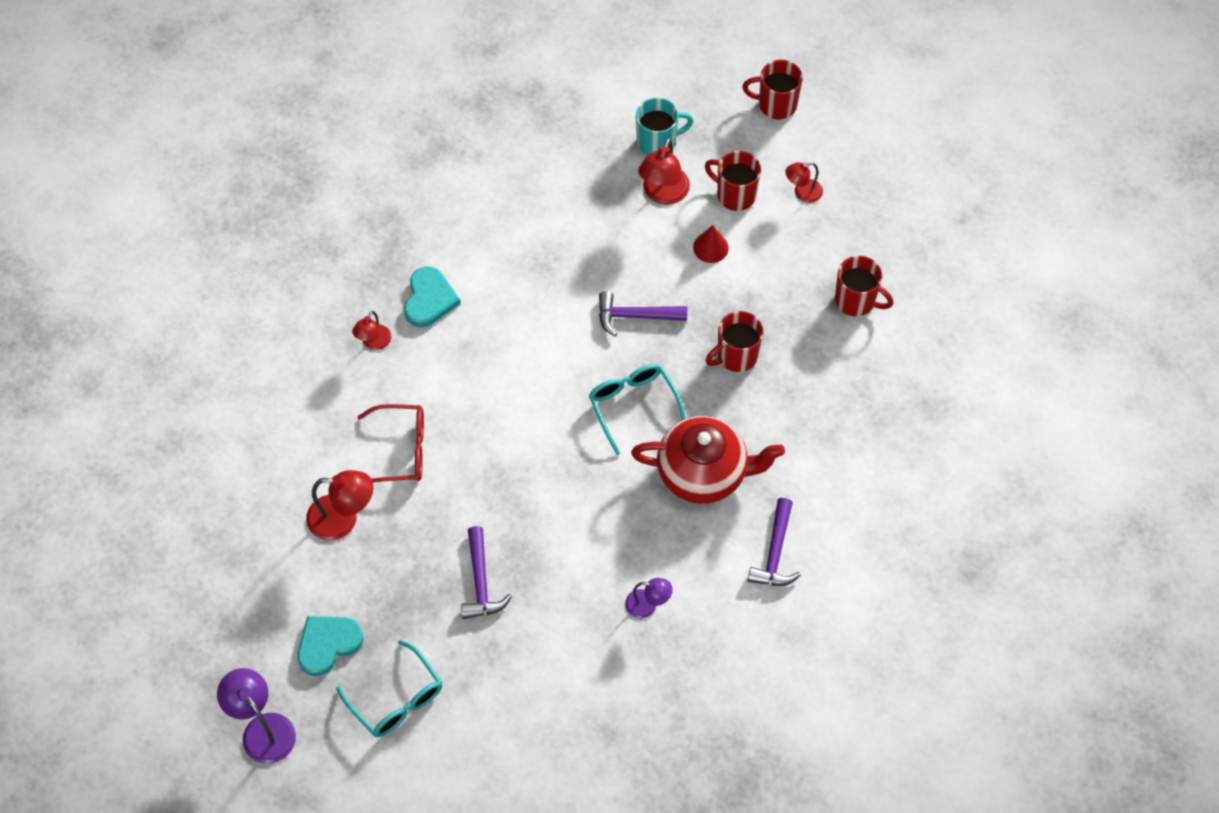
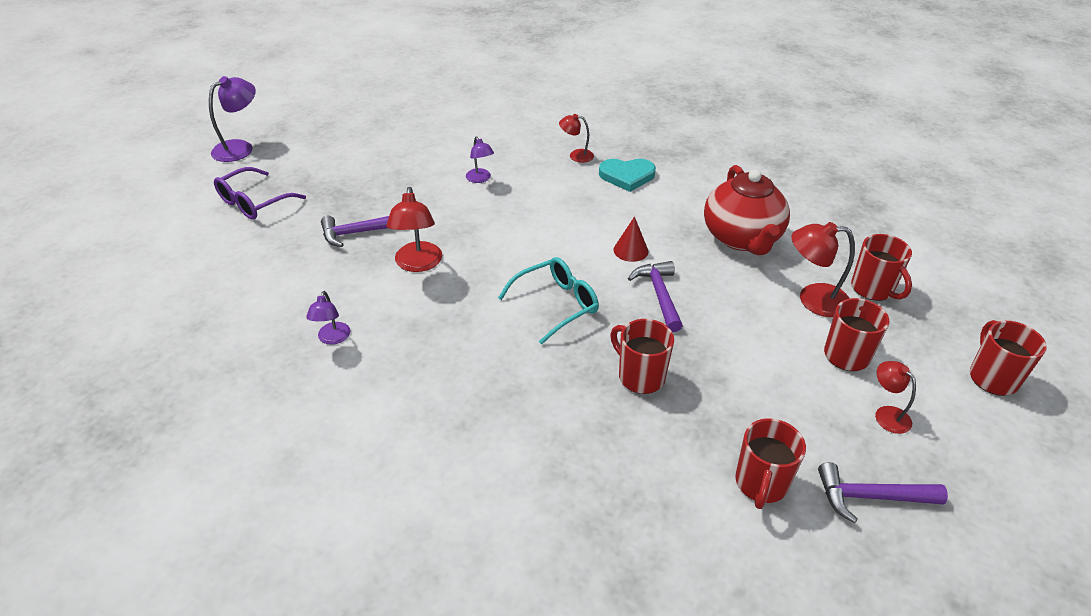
camera: 80 degrees right, 20 degrees down
turquoise heart [297,616,364,676] -> none
red lamp [306,470,373,540] -> red lamp moved to [386,187,442,272]
turquoise glasses [336,640,442,737] -> purple glasses [214,167,306,220]
red glasses [357,404,424,482] -> purple lamp [466,136,494,183]
red teapot [631,416,785,504] -> red teapot moved to [704,165,790,255]
turquoise mug [636,98,693,156] -> red mug [851,234,912,301]
red cone [693,225,729,263] -> red cone moved to [614,217,649,262]
purple hammer [748,498,801,586] -> purple hammer moved to [818,462,948,523]

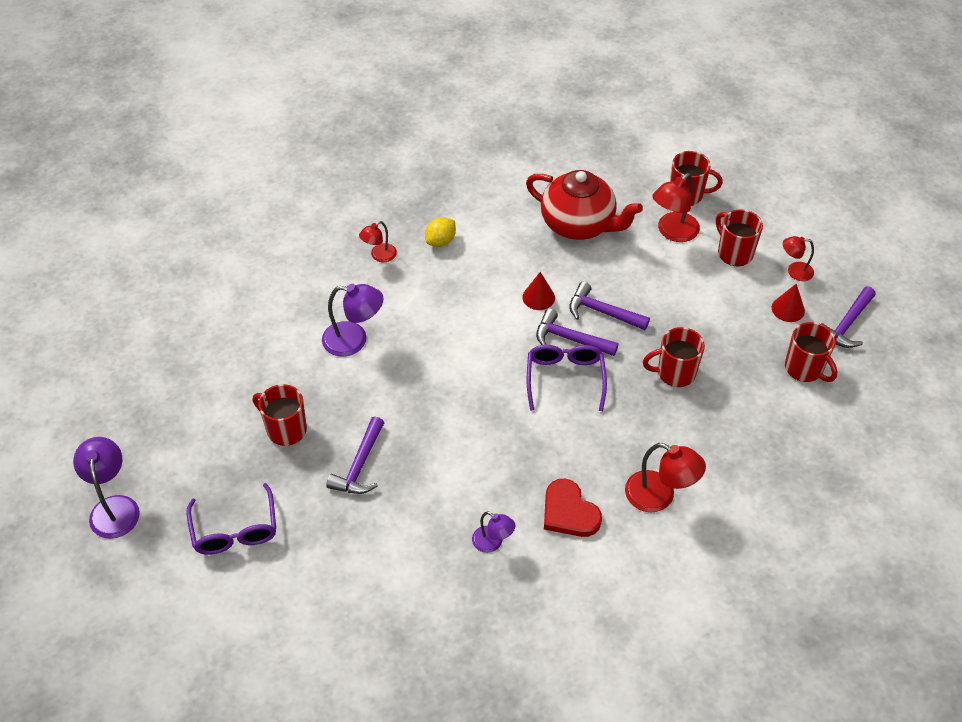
camera: 55 degrees left, 10 degrees up
red lamp [386,187,442,272] -> red lamp moved to [625,443,706,512]
purple lamp [466,136,494,183] -> purple lamp [322,284,384,356], size x1.65
turquoise glasses [498,257,599,344] -> purple glasses [527,345,607,411]
turquoise heart [599,159,656,192] -> yellow lemon [425,217,456,247]
red mug [970,320,1047,396] -> red mug moved to [253,384,307,446]
none -> purple hammer [536,309,619,356]
none -> red heart [544,479,602,537]
none -> red cone [772,284,805,322]

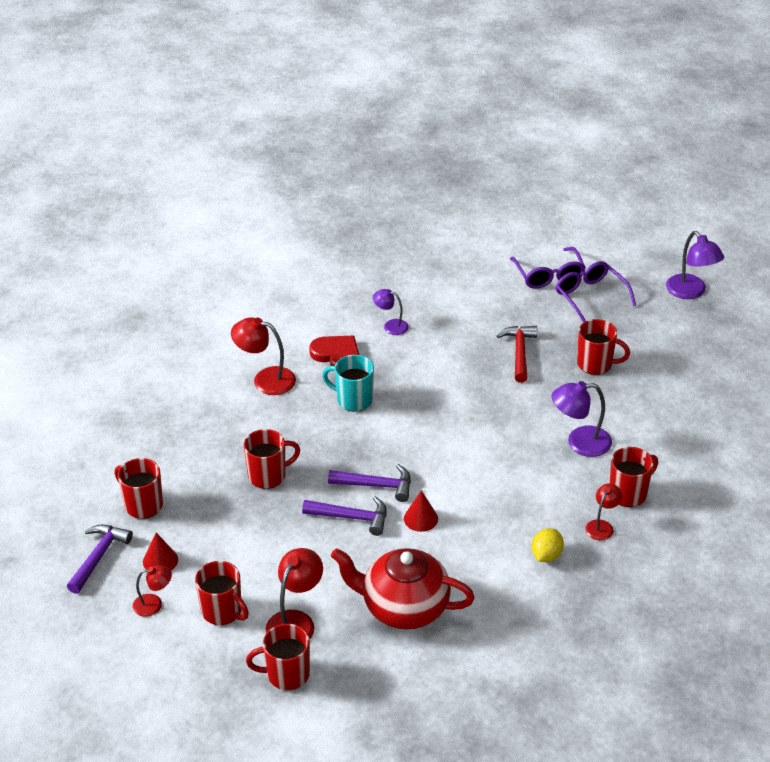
camera: 165 degrees right, 10 degrees down
purple hammer [326,417,384,494] -> red hammer [497,326,537,383]
purple glasses [527,345,607,411] -> purple glasses moved to [510,247,586,289]
none -> turquoise mug [322,355,374,412]
none -> red mug [610,447,658,507]

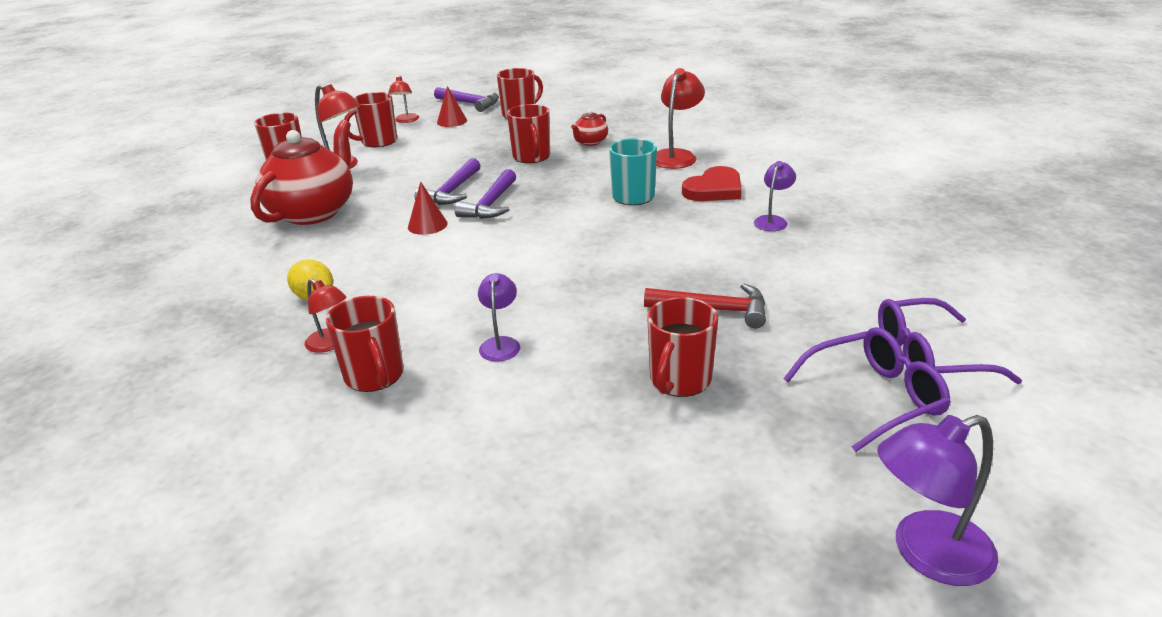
camera: 100 degrees right, 10 degrees down
purple lamp [552,381,612,457] -> purple lamp [478,273,520,362], size x0.61
none -> red teapot [571,109,608,146]

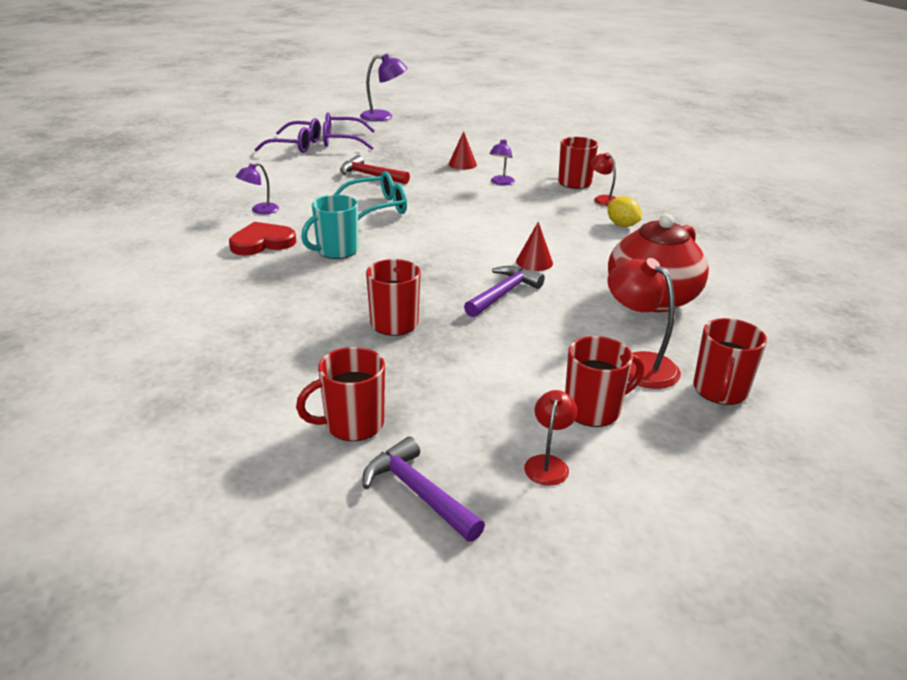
camera: 165 degrees left, 0 degrees up
red cone [437,86,467,127] -> red cone moved to [448,131,477,170]
purple hammer [455,169,516,219] -> none
red teapot [571,109,608,146] -> none
red mug [647,297,718,397] -> none
red lamp [656,68,705,169] -> none
none -> turquoise glasses [334,171,407,220]

